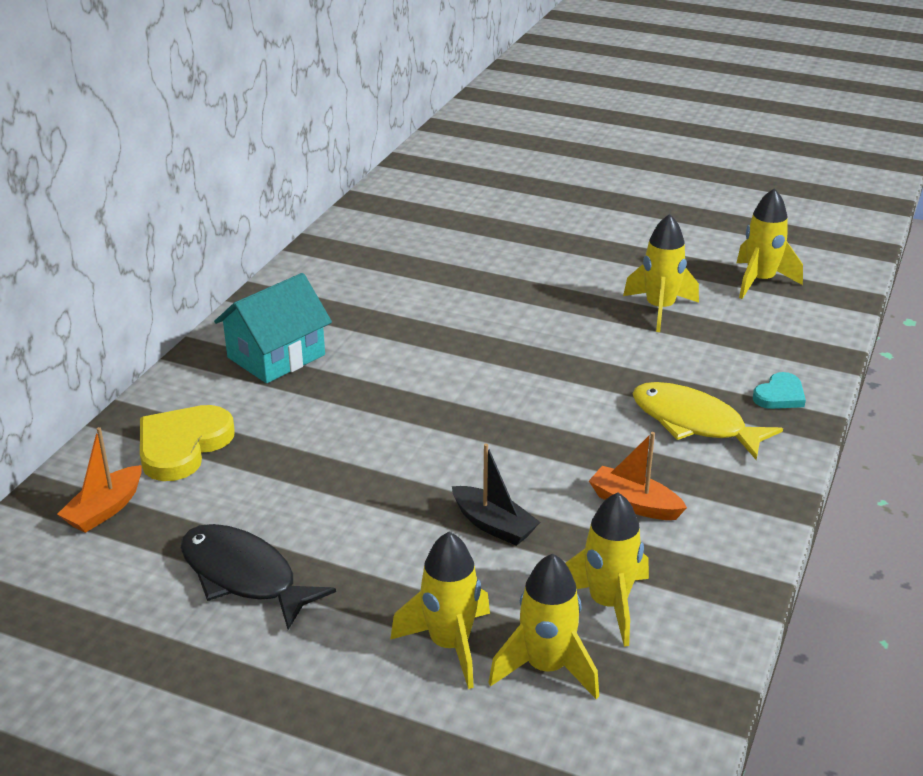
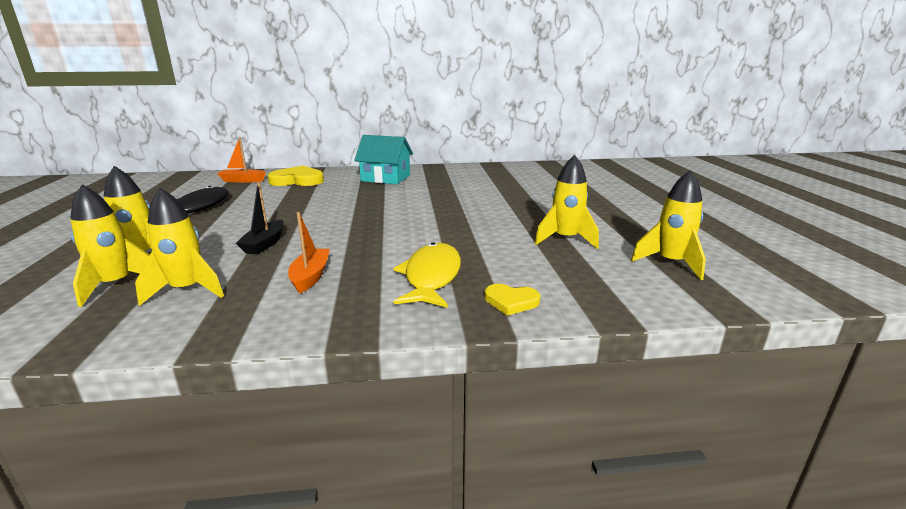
camera: 60 degrees right, 10 degrees down
turquoise heart [753,372,806,409] -> yellow heart [485,284,540,316]

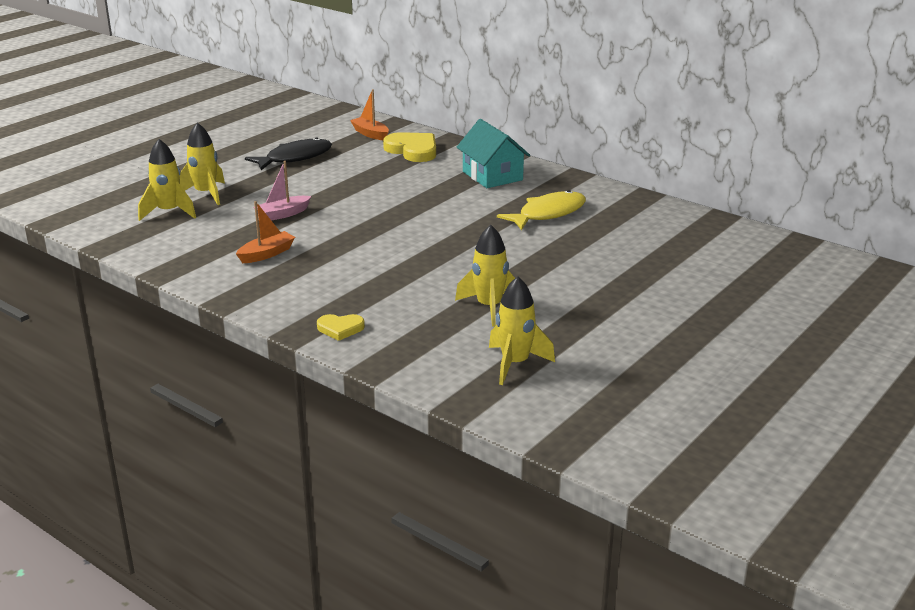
camera: 45 degrees right, 5 degrees up
yellow rocket [135,188,224,306] -> none
black boat [236,182,284,254] -> pink boat [253,161,311,221]
yellow fish [393,242,461,308] -> yellow fish moved to [497,190,586,230]
yellow heart [485,284,540,316] -> yellow heart turned 60 degrees counterclockwise [317,314,365,341]

